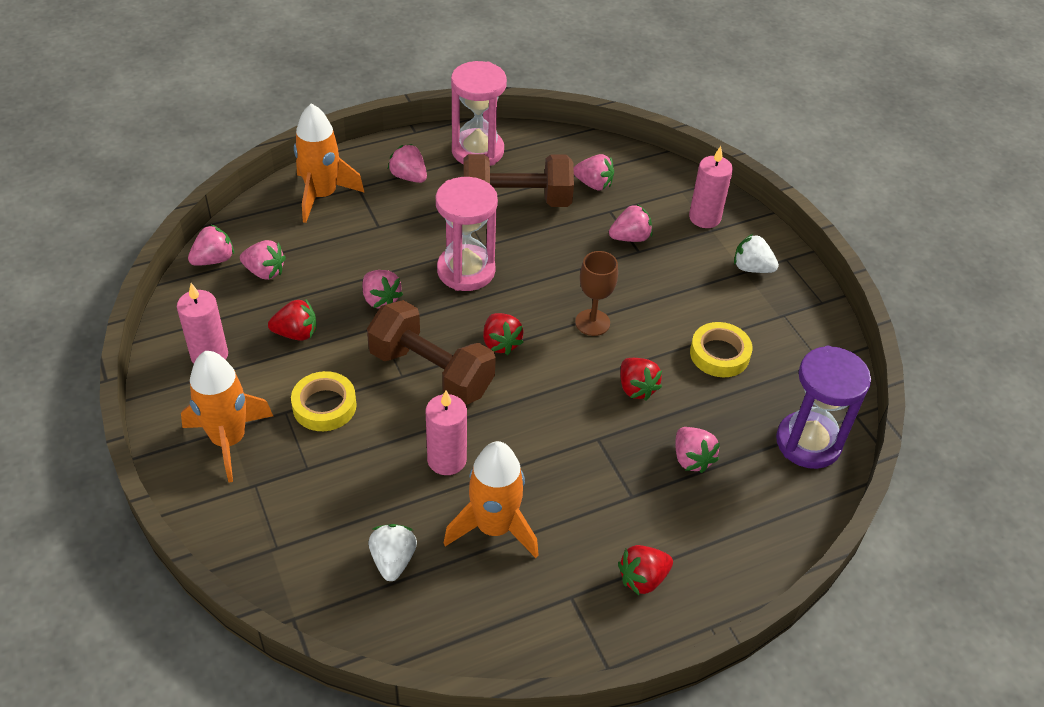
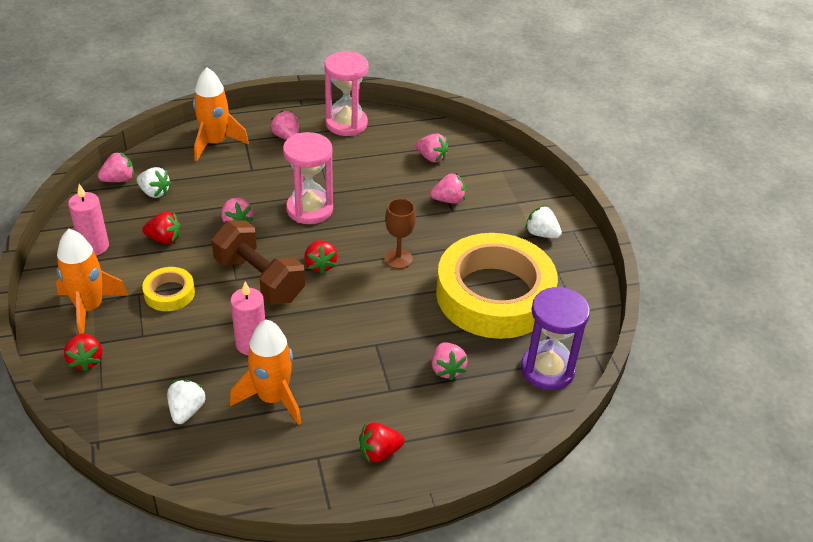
camera: 10 degrees right, 5 degrees down
pink strawberry [240,240,286,280] -> white strawberry [137,167,172,198]
brown dumbbell [463,154,574,207] -> none
red strawberry [620,358,662,400] -> red strawberry moved to [64,333,102,372]
pink candle [689,146,733,228] -> none
yellow tape [690,322,753,377] -> yellow tape [436,233,558,339], size x2.40

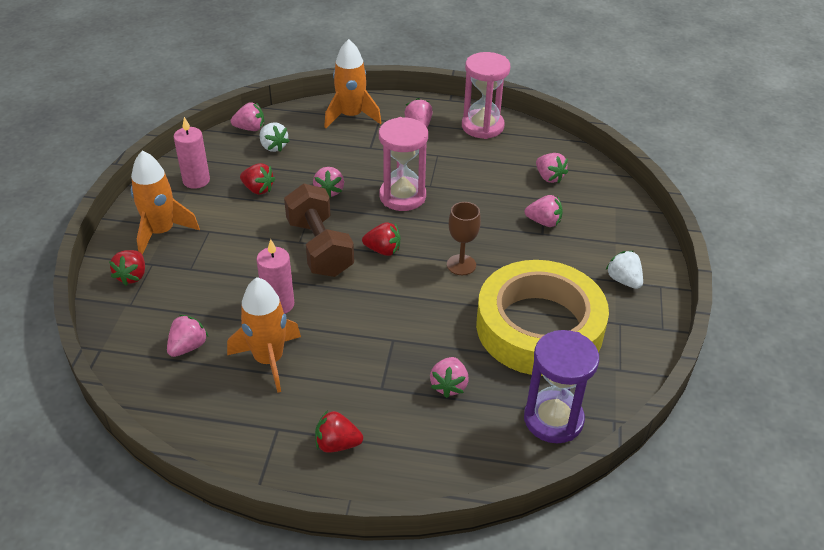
camera: 25 degrees right, 0 degrees up
yellow tape [142,267,195,311] -> none
white strawberry [167,380,205,424] -> pink strawberry [167,315,209,357]
red strawberry [304,240,338,274] -> red strawberry turned 90 degrees counterclockwise [362,222,401,256]

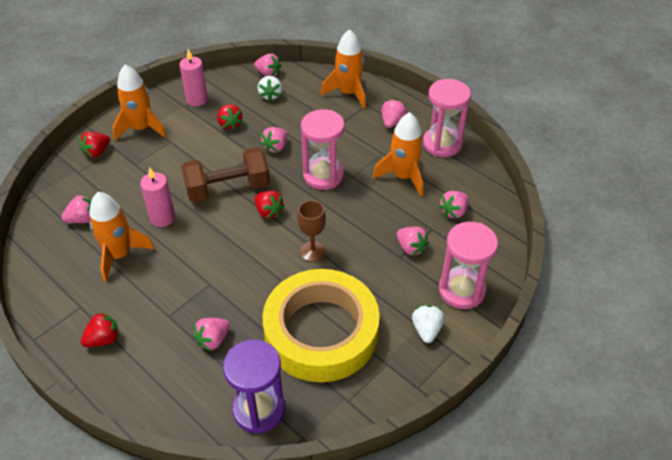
camera: 35 degrees right, 5 degrees up
brown dumbbell [284,184,354,277] -> brown dumbbell turned 60 degrees clockwise [181,147,270,202]
red strawberry [315,410,363,453] -> red strawberry turned 105 degrees clockwise [81,312,120,347]
pink strawberry [536,153,568,183] -> pink strawberry turned 45 degrees clockwise [439,191,469,219]
none -> orange rocket [373,112,424,196]
none -> pink hourglass [439,222,498,309]

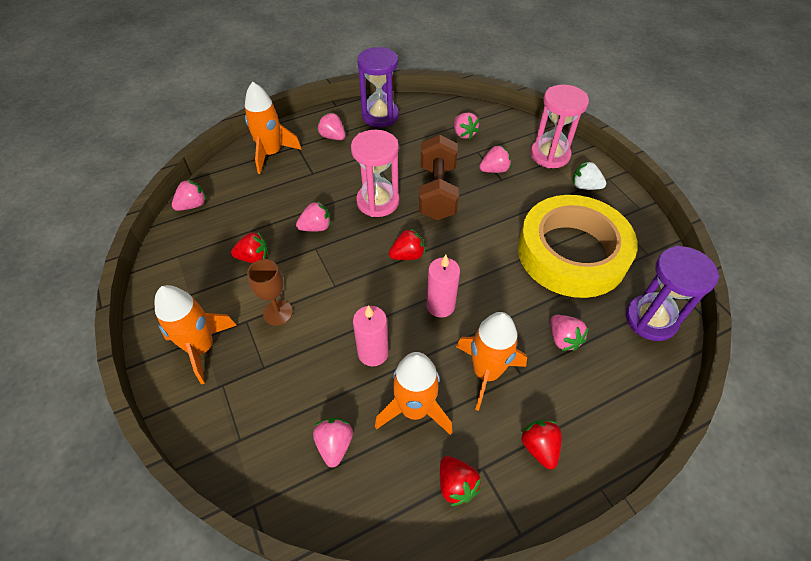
camera: 70 degrees left, 5 degrees up
red strawberry [79,132,110,158] -> red strawberry moved to [440,456,481,506]
pink candle [179,49,208,106] -> pink candle moved to [426,255,460,318]
brown dumbbell [181,147,270,202] -> brown dumbbell moved to [419,135,459,220]
white strawberry [257,76,282,101] -> none
pink strawberry [260,127,287,153] -> pink strawberry turned 75 degrees counterclockwise [296,201,331,231]
brown goblet [298,200,326,262] -> brown goblet moved to [247,259,293,326]
orange rocket [373,112,424,196] -> orange rocket moved to [456,312,527,411]
pink hourglass [423,79,471,157] -> purple hourglass [357,47,399,127]

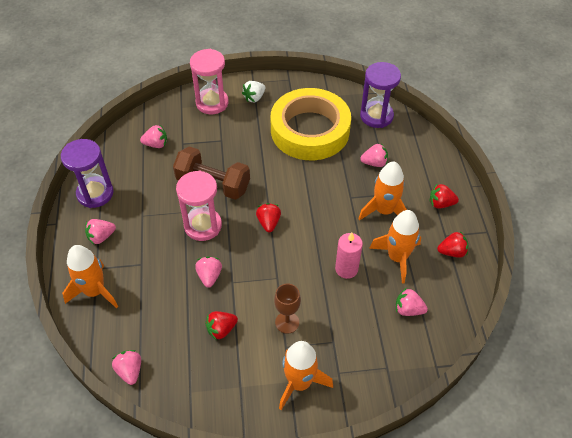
camera: 70 degrees left, 0 degrees up
red strawberry [231,232,268,263] -> red strawberry turned 135 degrees counterclockwise [205,311,238,340]
pink candle [426,255,460,318] -> none
pink strawberry [479,145,511,173] -> none

